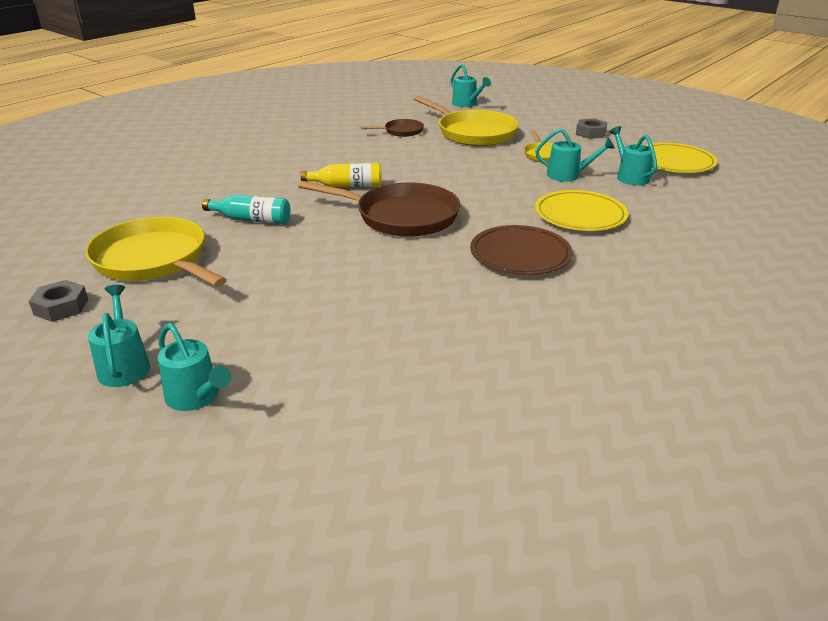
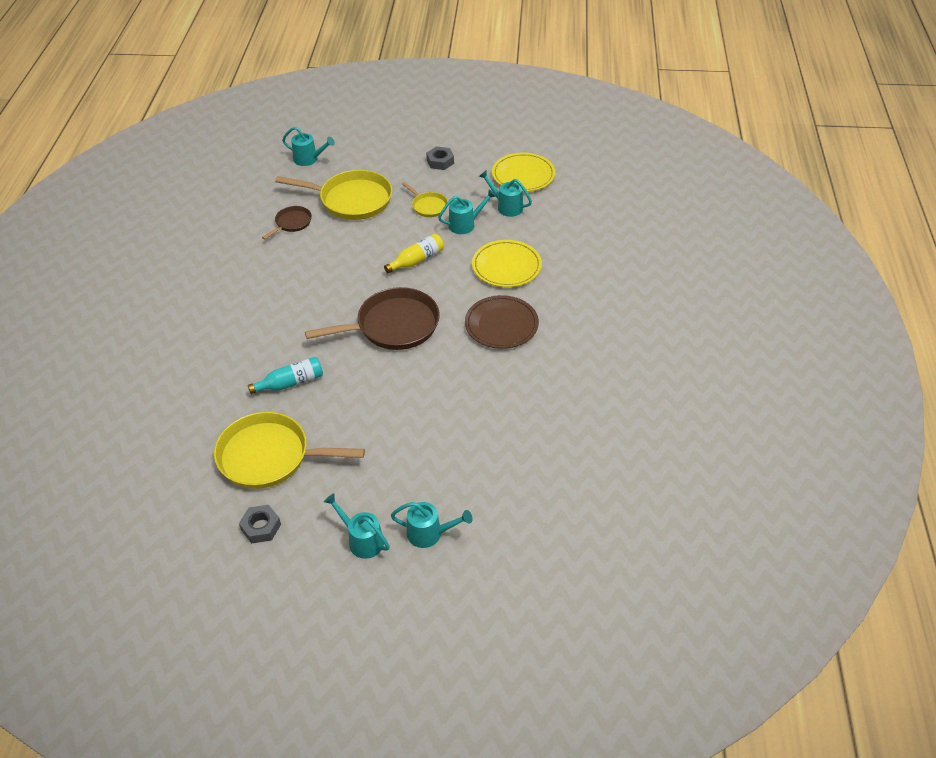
camera: 35 degrees left, 15 degrees up
yellow bottle [301,163,382,187] -> yellow bottle moved to [384,234,444,273]

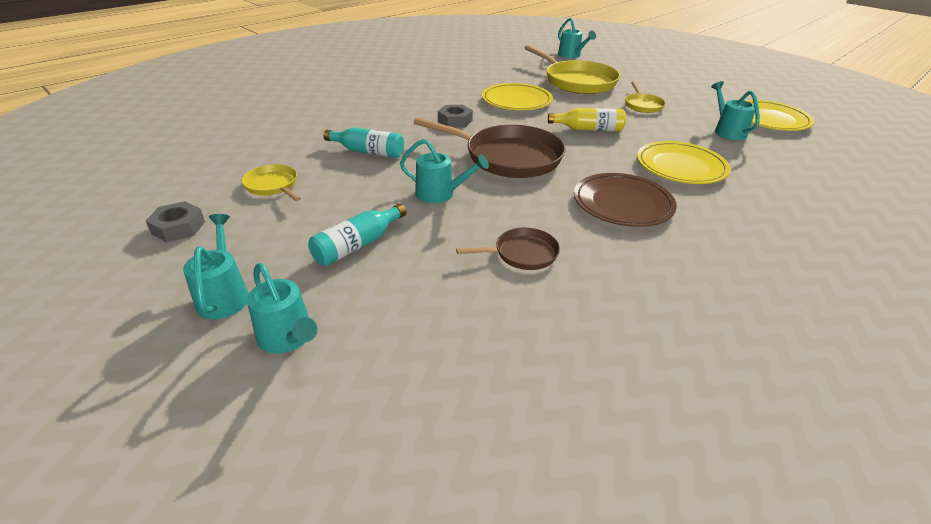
camera: 40 degrees right, 10 degrees down
yellow pan [214,412,365,489] -> yellow pan [241,164,301,201], size x0.50
brown pan [262,206,312,240] -> brown pan moved to [456,228,560,270]
grey nut [426,146,454,170] -> grey nut moved to [438,105,473,128]
turquoise watering can [438,189,496,234] -> turquoise watering can moved to [400,139,489,203]
none -> turquoise bottle [308,204,406,266]
none -> yellow plate [482,83,553,110]

